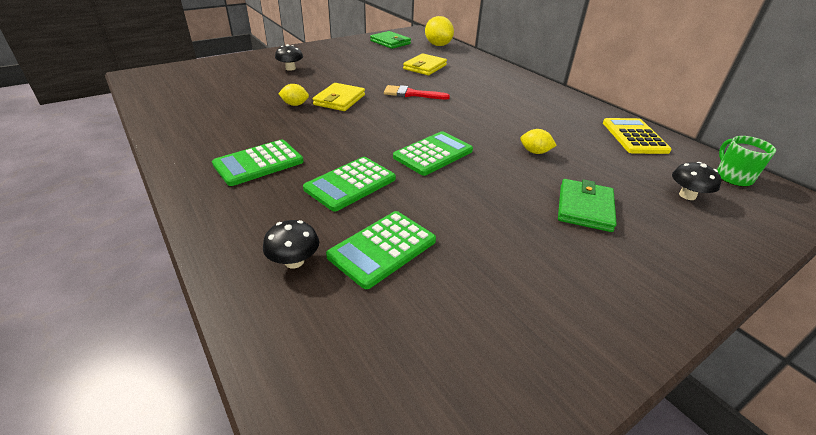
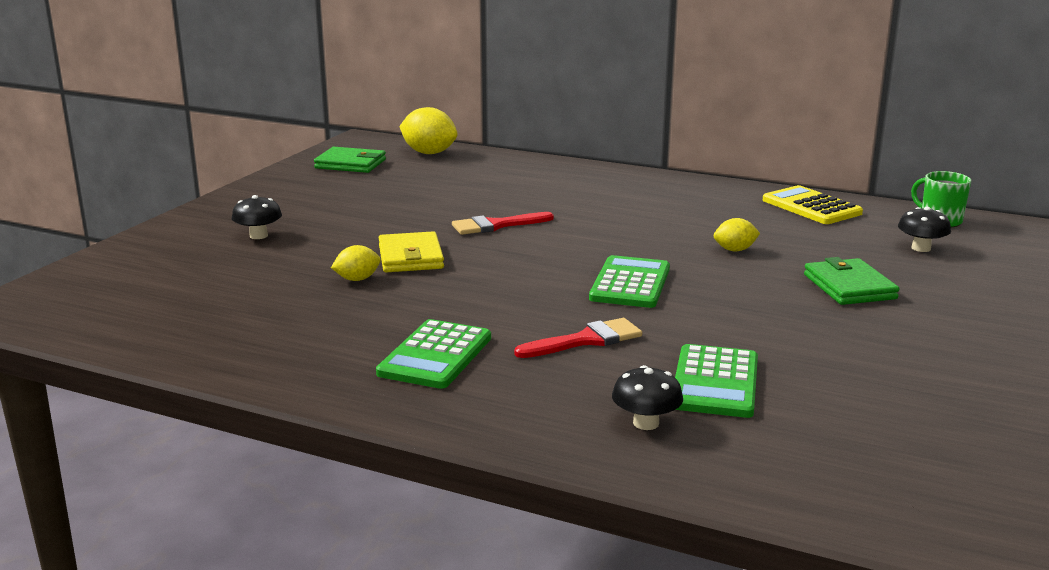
camera: 30 degrees left, 15 degrees down
green calculator [303,157,396,212] -> red brush [514,318,642,358]
yellow wallet [403,53,447,75] -> none

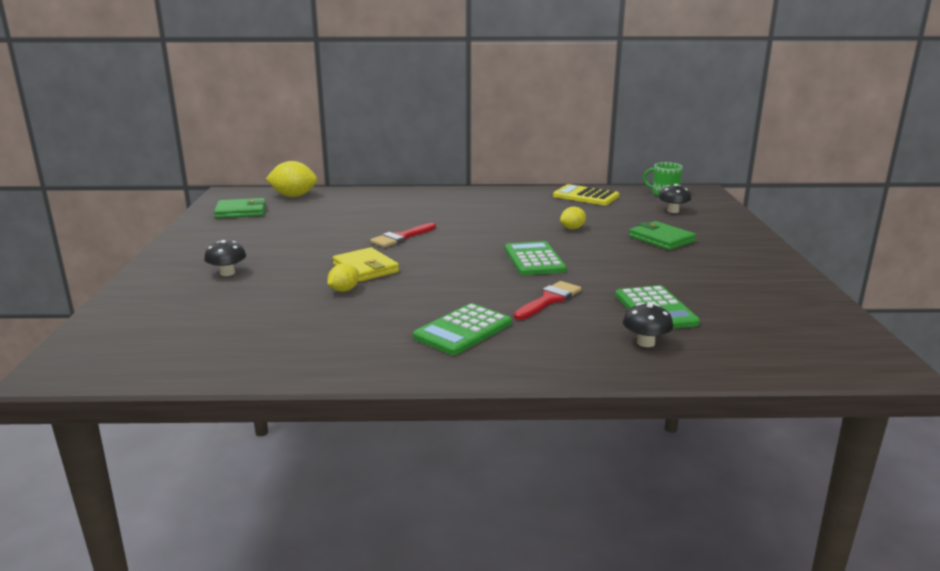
camera: 25 degrees left, 0 degrees up
green calculator [376,319,491,389] -> green calculator turned 45 degrees clockwise [413,303,512,355]

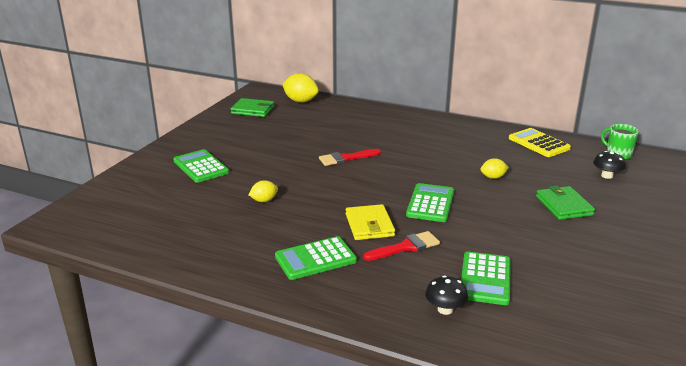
camera: 25 degrees right, 5 degrees up
black mushroom [204,240,246,276] -> green calculator [174,149,229,183]
yellow wallet [333,247,399,282] -> yellow wallet moved to [346,204,395,240]

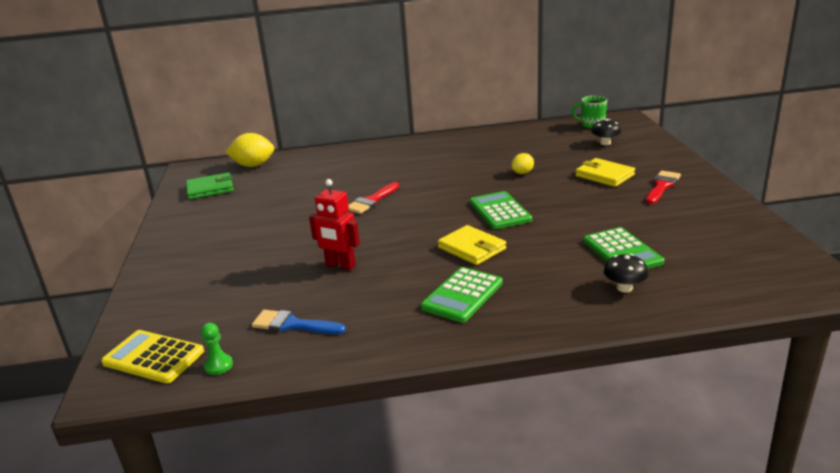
camera: 30 degrees left, 0 degrees up
green calculator [174,149,229,183] -> none
yellow lemon [248,180,278,202] -> red robot [309,179,360,270]
red brush [363,231,440,261] -> red brush moved to [646,171,681,204]
yellow calculator [509,128,571,157] -> yellow calculator moved to [101,330,204,383]
green wallet [536,186,595,220] -> yellow wallet [575,158,635,187]
none -> green pawn [201,323,233,375]
none -> blue brush [252,310,346,334]

